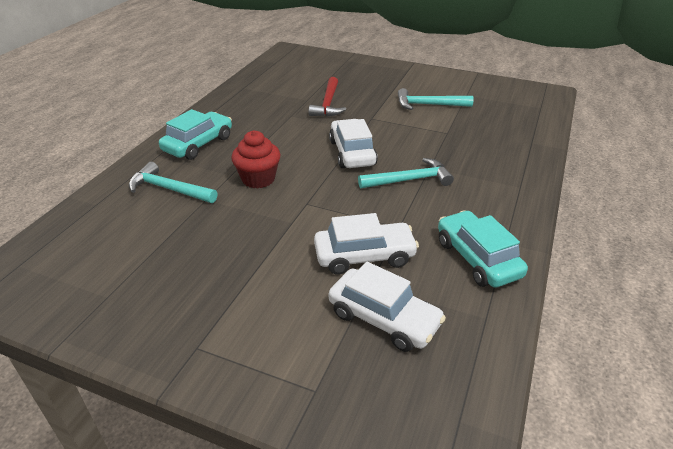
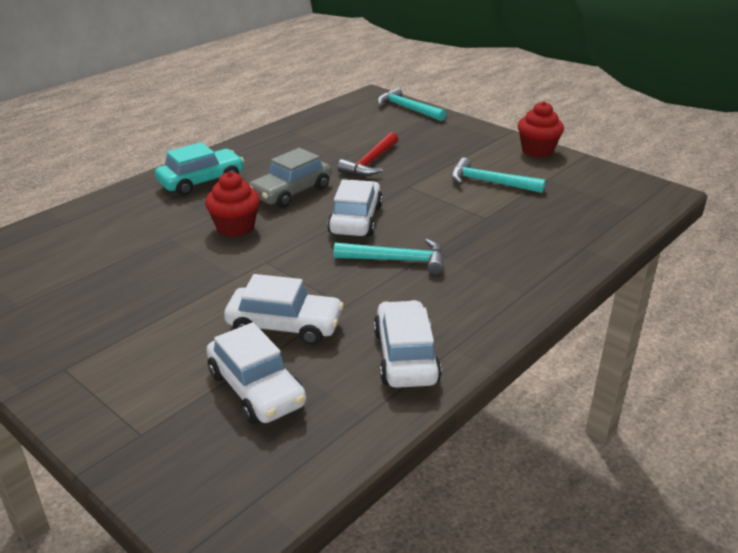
camera: 20 degrees right, 5 degrees down
turquoise hammer [129,162,217,203] -> turquoise hammer moved to [377,87,446,121]
turquoise car [438,210,528,288] -> white car [374,300,442,388]
none -> grey car [249,148,332,208]
none -> red cupcake [518,101,564,158]

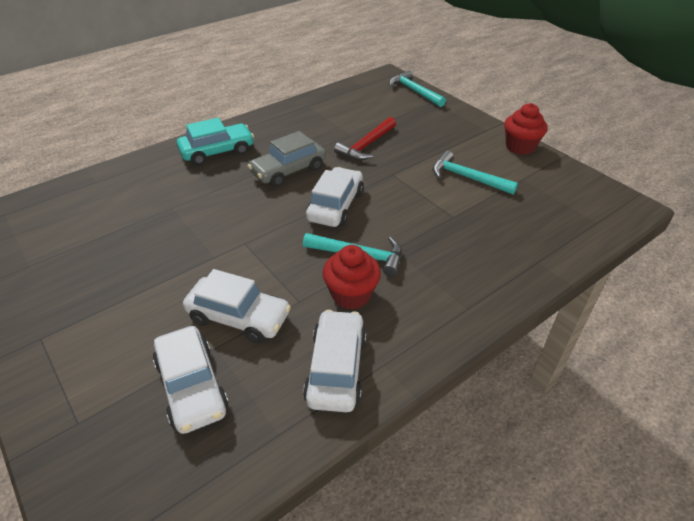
camera: 10 degrees right, 10 degrees up
red cupcake [205,172,260,237] -> red cupcake moved to [322,245,381,310]

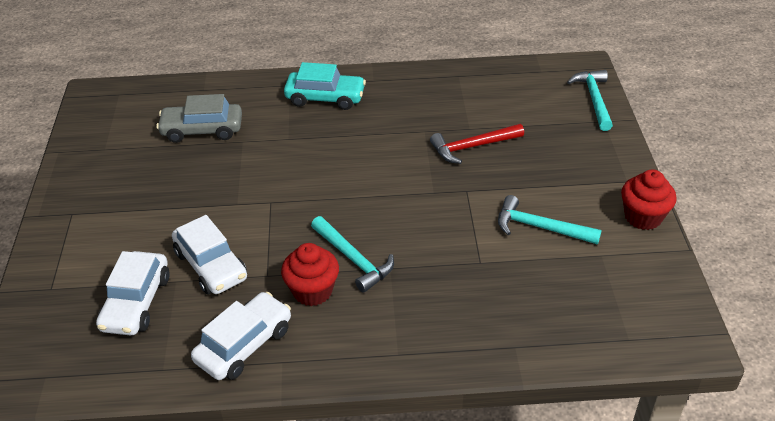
camera: 35 degrees right, 0 degrees up
grey car [248,131,326,187] -> grey car moved to [156,94,242,143]
white car [306,167,364,227] -> none
turquoise hammer [432,151,518,194] -> turquoise hammer turned 45 degrees counterclockwise [498,195,602,245]

